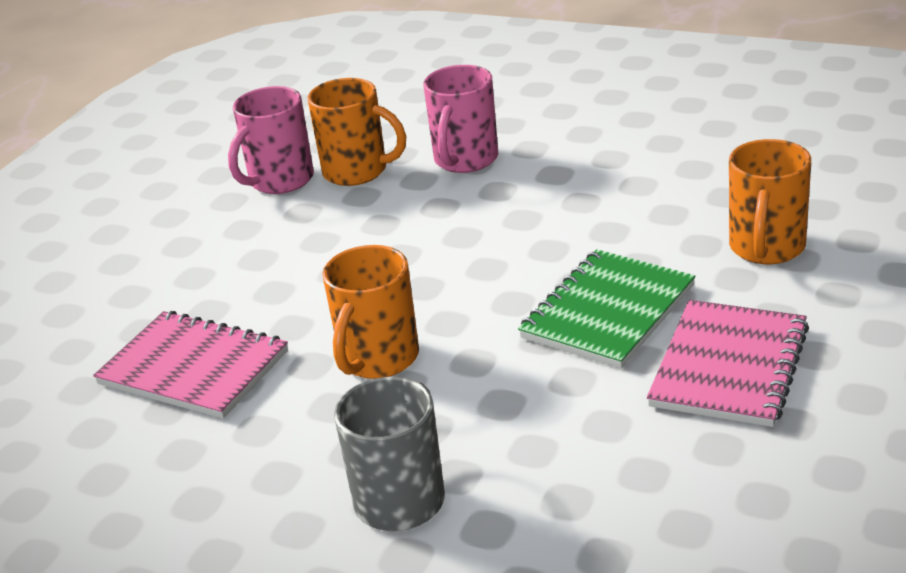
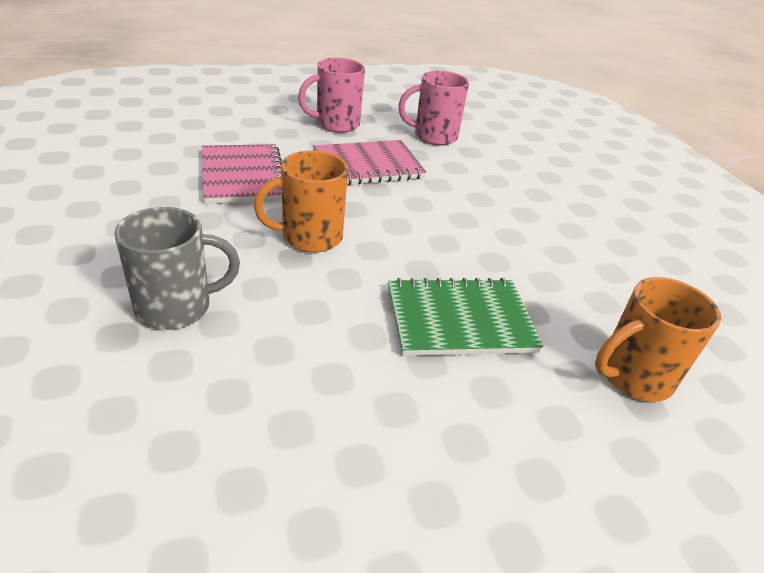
camera: 40 degrees right, 5 degrees up
orange mug [307,78,406,186] -> none
pink mug [423,65,498,173] -> pink mug moved to [298,58,365,133]
pink notebook [647,300,809,427] -> pink notebook moved to [313,140,426,185]

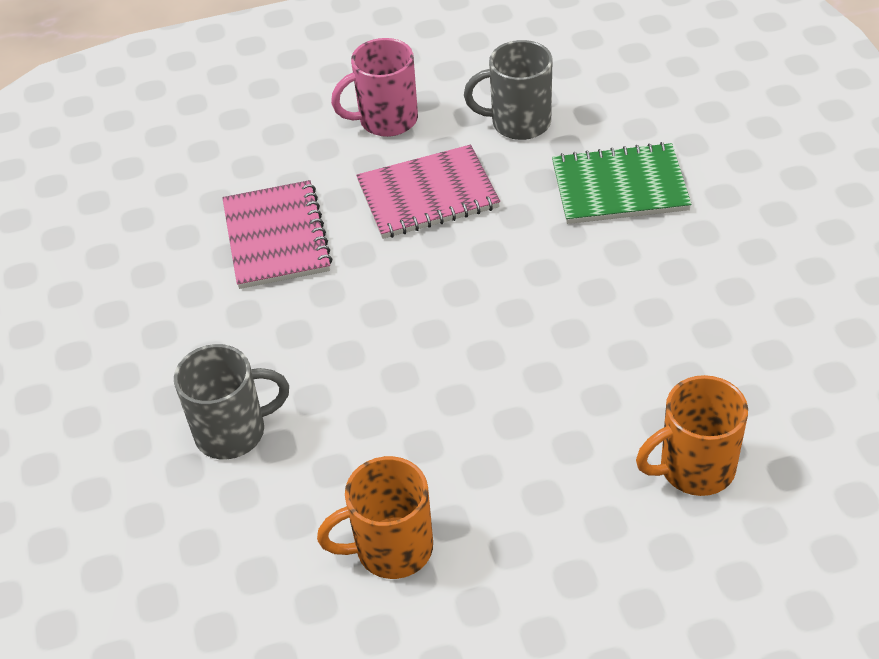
camera: 10 degrees right, 10 degrees up
orange mug [254,150,348,253] -> orange mug moved to [317,456,433,579]
green notebook [388,278,543,356] -> green notebook moved to [552,142,692,224]
pink mug [399,71,469,145] -> grey mug [464,40,553,140]

